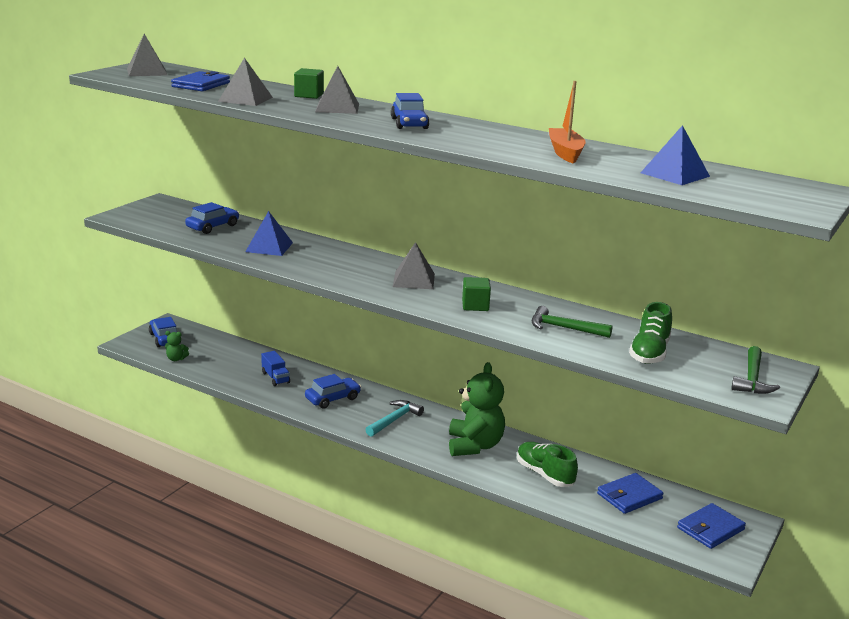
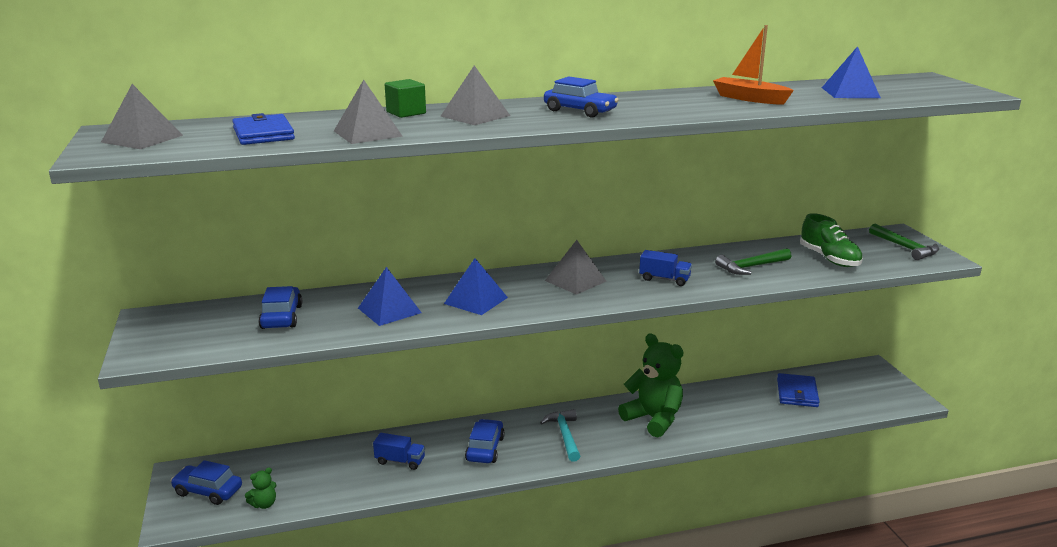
camera: 45 degrees left, 0 degrees up
green cube [462,277,491,311] -> blue truck [639,250,692,286]
green shoe [517,442,578,487] -> none
blue wallet [677,503,746,549] -> none
none -> blue pyramid [444,258,508,315]

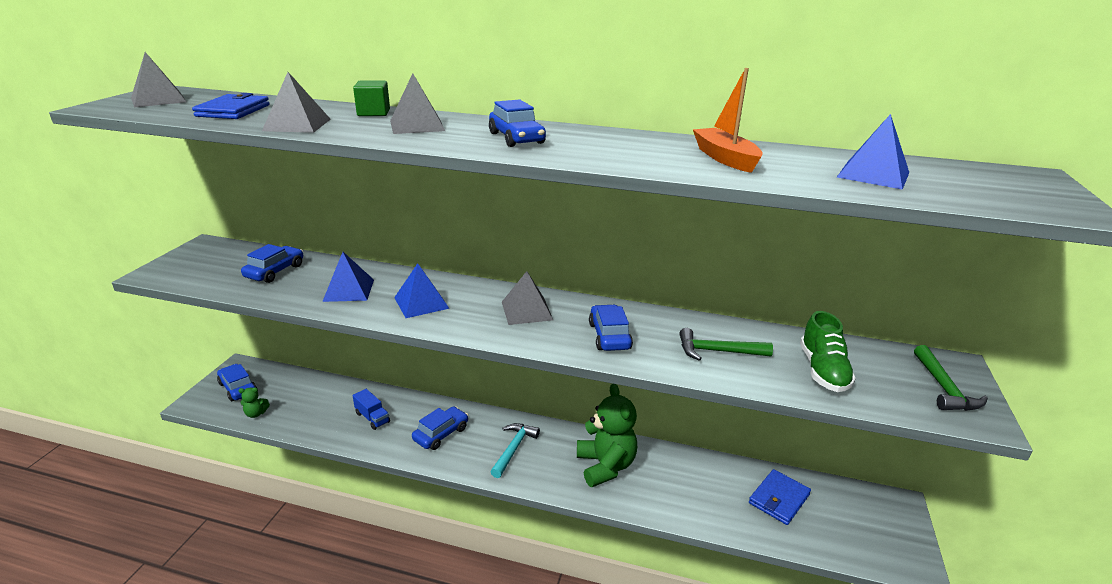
camera: 30 degrees right, 5 degrees up
blue truck [639,250,692,286] -> blue car [589,305,633,351]

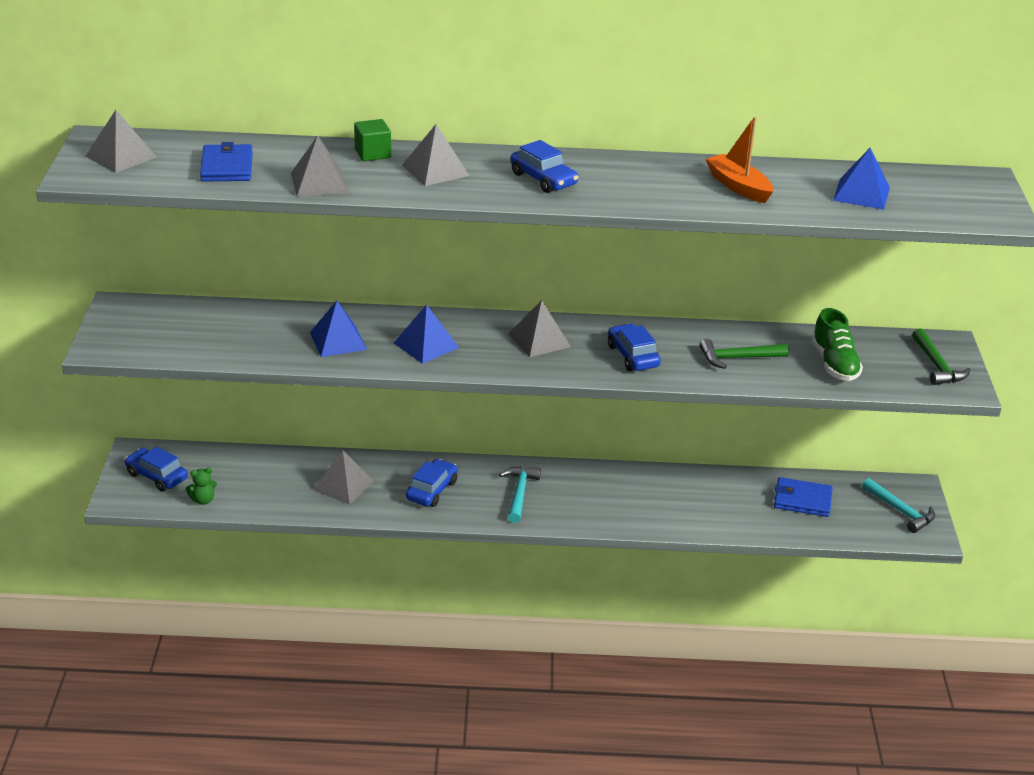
camera: 15 degrees left, 5 degrees up
blue car [241,244,303,283] -> none
blue truck [352,389,390,430] -> grey pyramid [313,450,374,505]
green teddy bear [577,384,637,487] -> none
blue wallet [749,469,811,525] -> blue wallet turned 75 degrees clockwise [774,477,833,517]
none -> turquoise hammer [862,478,935,533]

